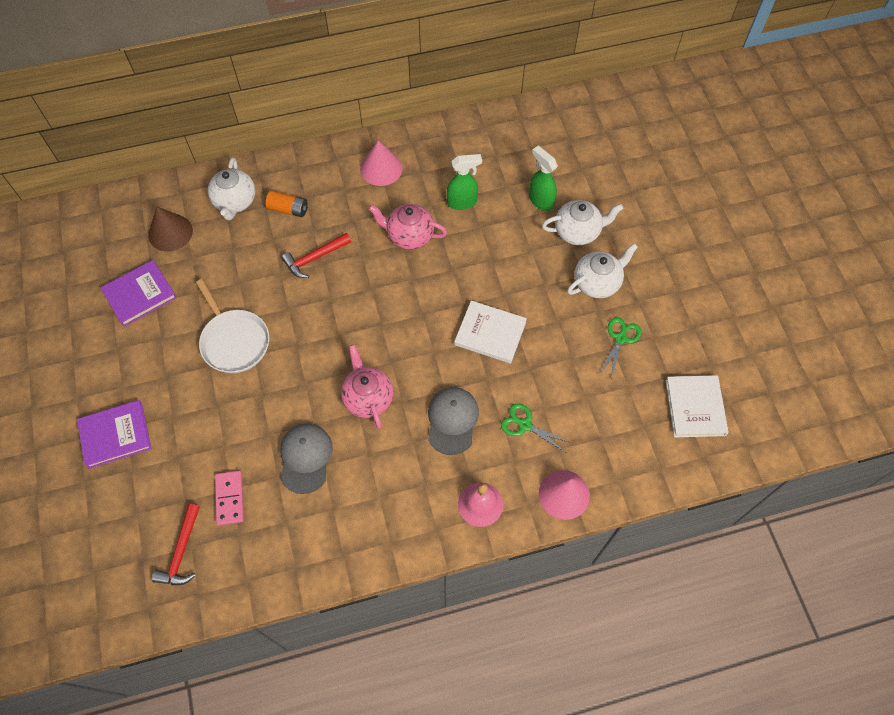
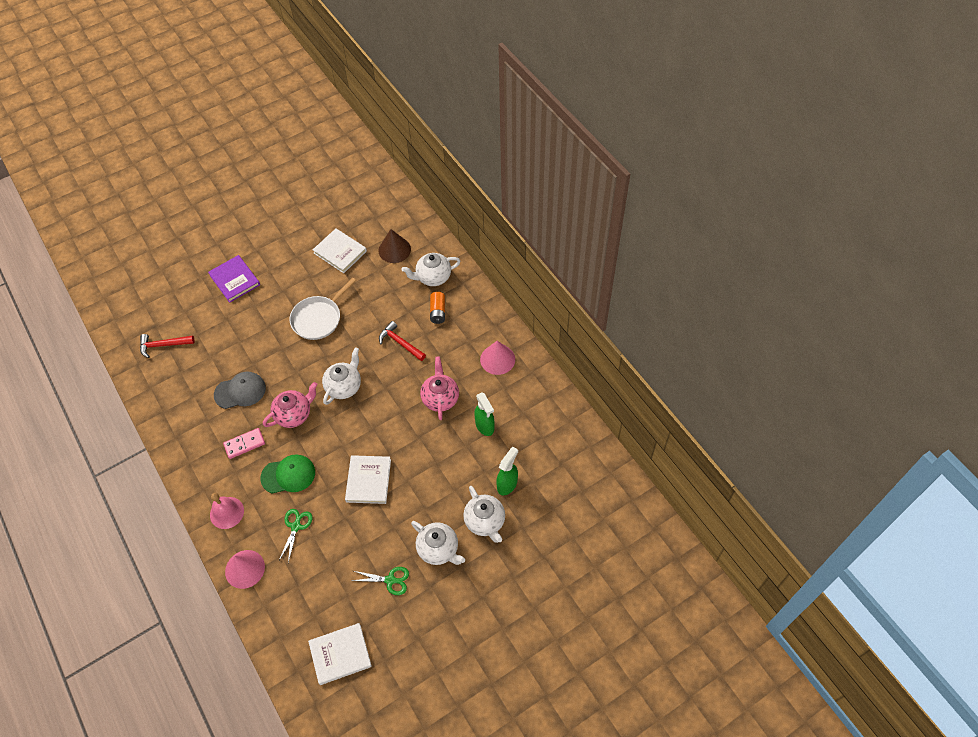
camera: 75 degrees right, 5 degrees down
purple book [100,260,177,327] -> white book [313,228,367,273]
pink domino [215,471,244,525] -> pink domino moved to [223,428,265,459]
grey cap [428,387,479,455] -> green cap [260,455,315,494]
none -> white teapot [322,347,361,405]

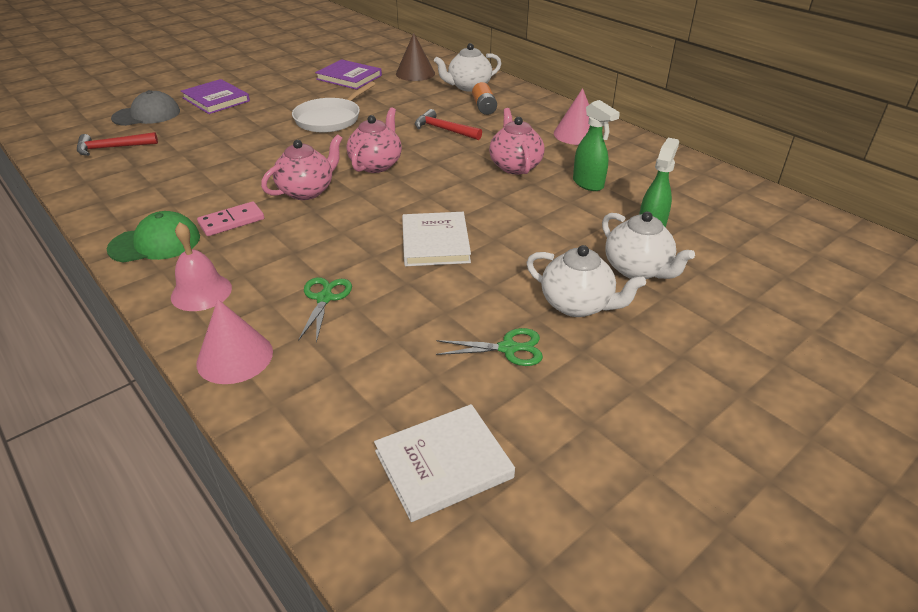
camera: 10 degrees left, 20 degrees down
grey cap [214,372,266,409] -> grey cap moved to [111,90,180,126]
green cap [260,455,315,494] -> green cap moved to [107,211,200,263]
white book [313,228,367,273] -> purple book [315,59,382,90]
white teapot [322,347,361,405] -> pink teapot [347,107,402,173]

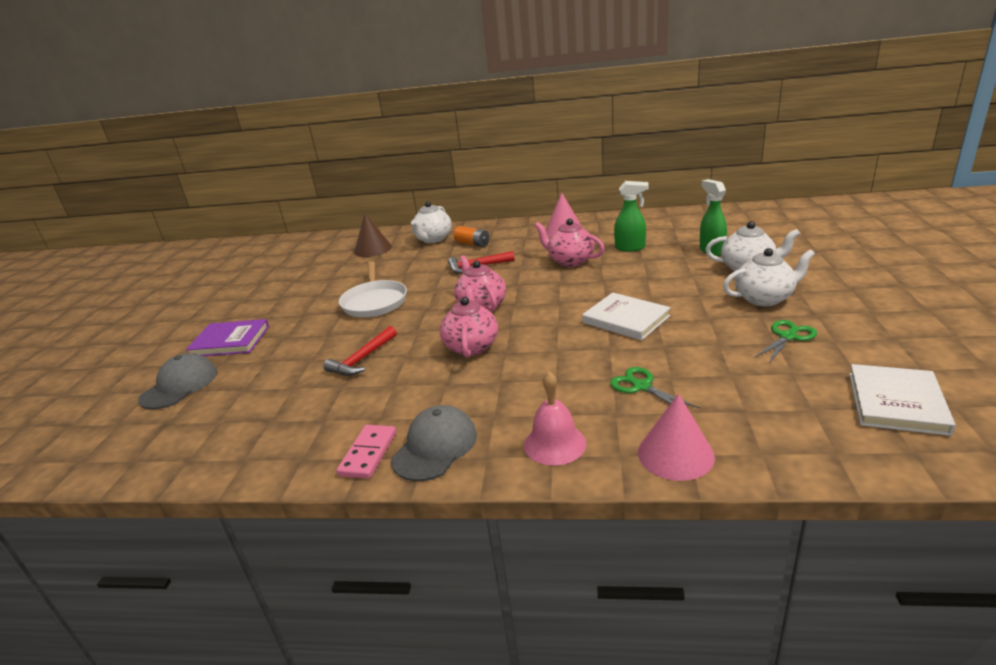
camera: 40 degrees left, 10 degrees down
red hammer [77,132,158,156] -> red hammer moved to [323,326,397,376]
green cap [107,211,200,263] -> grey cap [391,405,477,481]
pink domino [197,201,264,236] -> pink domino moved to [337,425,396,479]
purple book [315,59,382,90] -> none

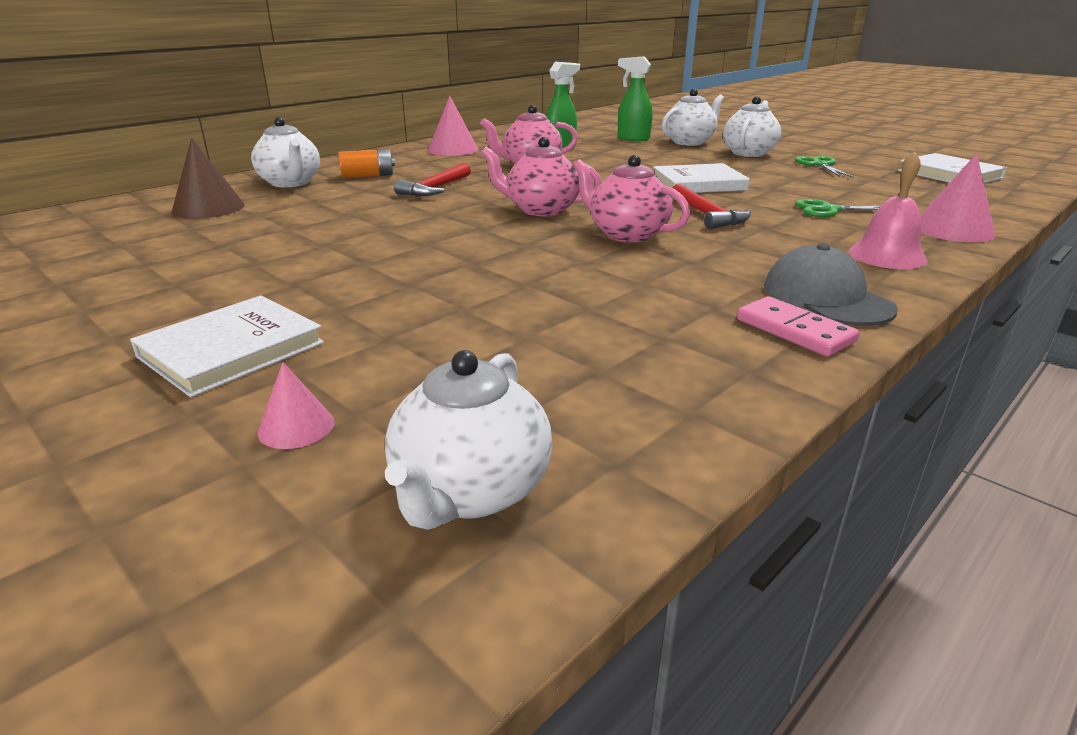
camera: 55 degrees left, 0 degrees up
grey cap [138,353,217,410] -> pink cone [258,362,334,449]
purple book [186,319,269,356] -> white book [130,295,324,397]
red hammer [323,326,397,376] -> red hammer moved to [672,184,751,229]
white pan [339,261,407,317] -> none
none -> white teapot [385,350,552,530]

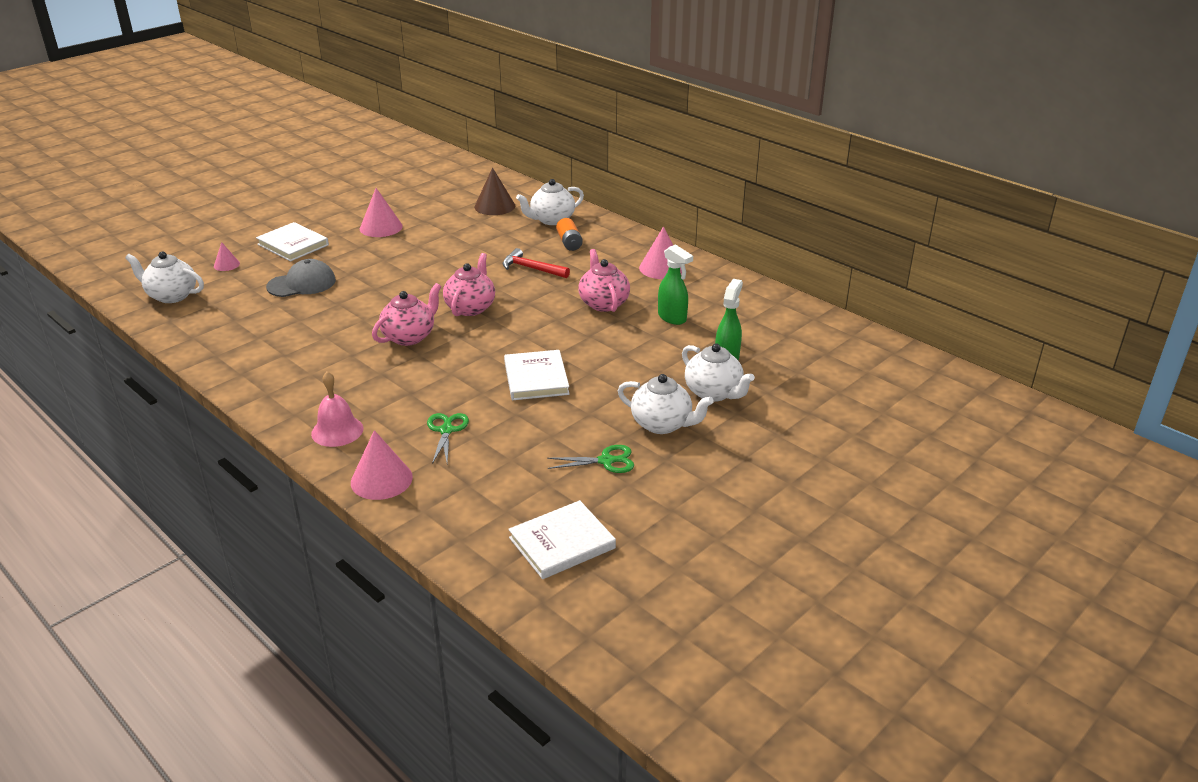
camera: 90 degrees right, 5 degrees up
red hammer [672,184,751,229] -> none
pink domino [737,296,860,357] -> none
grey cap [764,244,898,326] -> grey cap moved to [266,259,336,297]
none -> pink cone [360,188,403,237]

